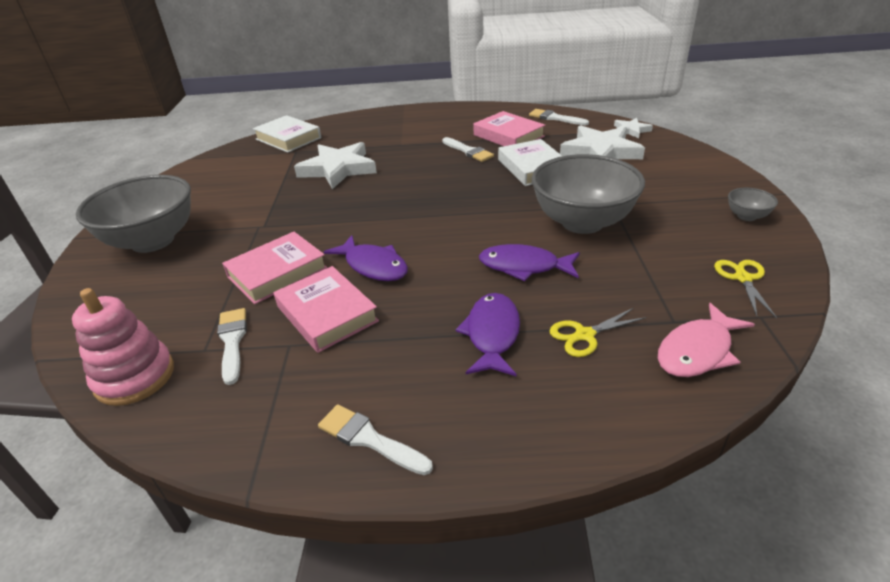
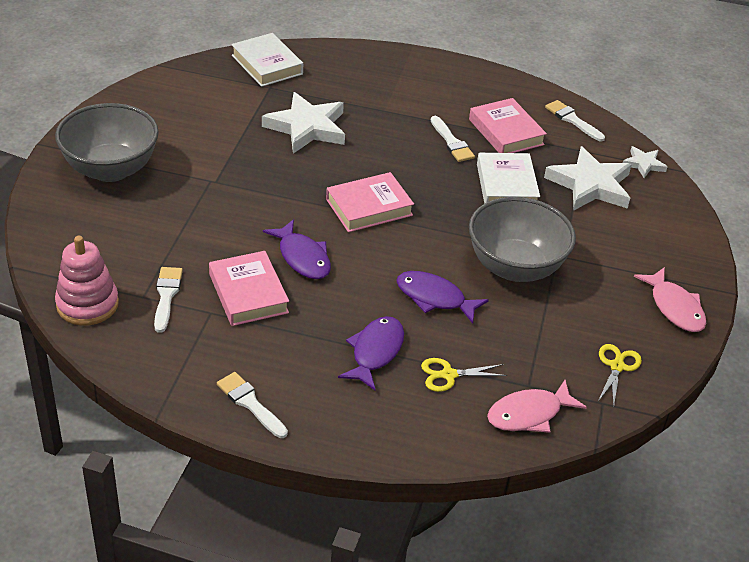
camera: 10 degrees right, 5 degrees up
pink book [222,232,327,304] -> pink book moved to [326,172,414,232]
grey bowl [728,188,778,221] -> pink fish [634,267,707,332]

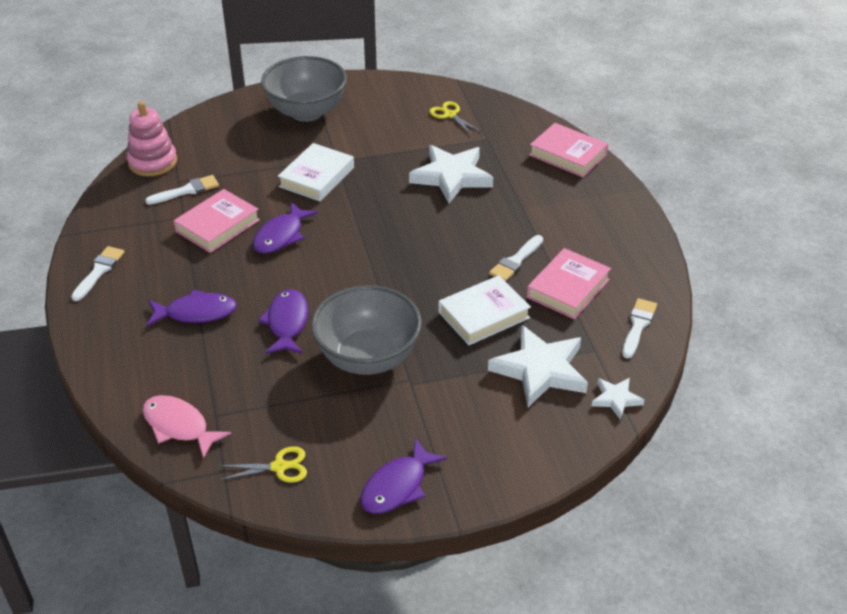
camera: 65 degrees right, 0 degrees up
white book [231,33,303,87] -> white book moved to [278,143,354,201]
pink book [326,172,414,232] -> pink book moved to [529,123,608,177]
yellow scissors [421,358,508,392] -> yellow scissors moved to [429,101,482,135]
pink fish [634,267,707,332] -> purple fish [360,438,447,514]

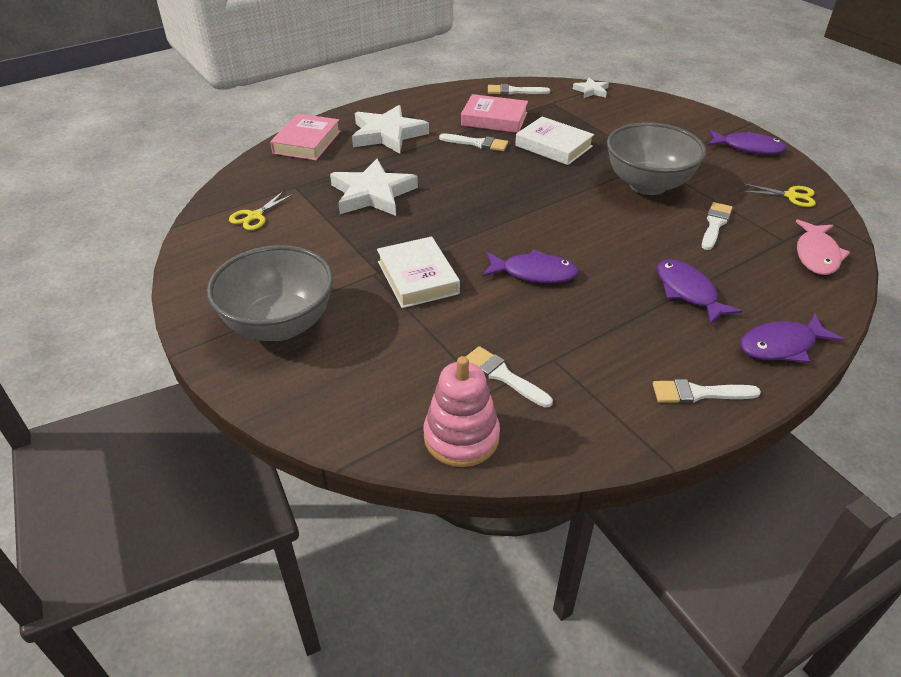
camera: 110 degrees left, 0 degrees up
pink book [174,189,260,253] -> none
yellow scissors [219,446,307,483] -> yellow scissors turned 135 degrees clockwise [741,183,816,207]
purple fish [258,289,308,354] -> purple fish moved to [740,314,844,363]
white book [278,143,354,201] -> white book turned 60 degrees clockwise [377,236,460,308]
white star [488,325,588,407] -> white star moved to [352,105,429,154]
none -> white brush [702,202,732,250]

